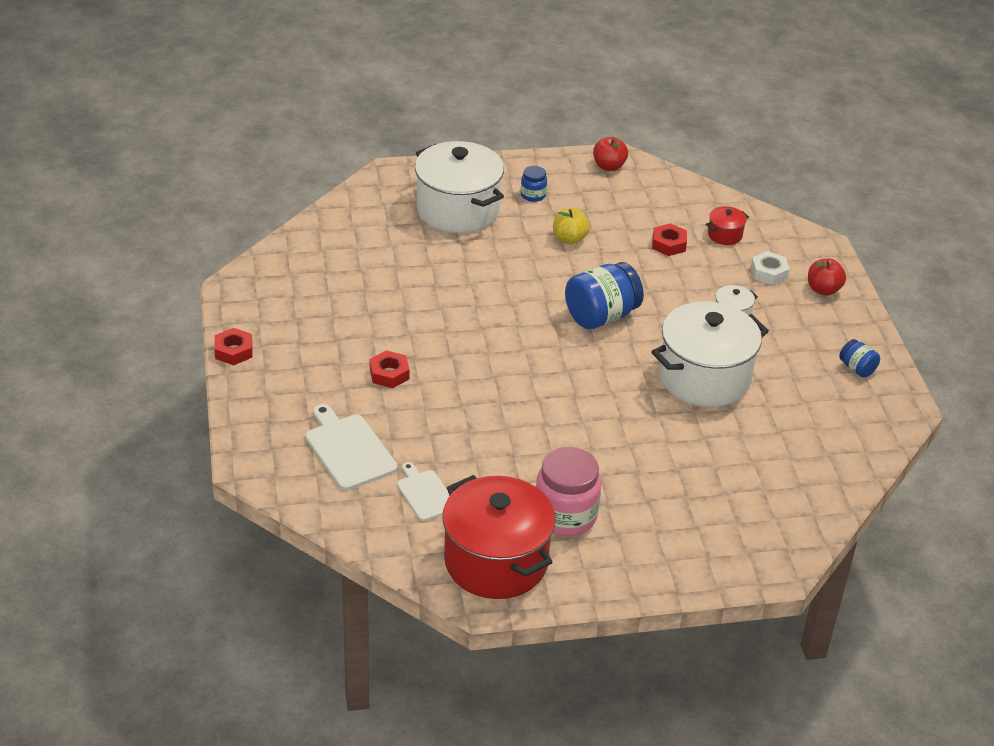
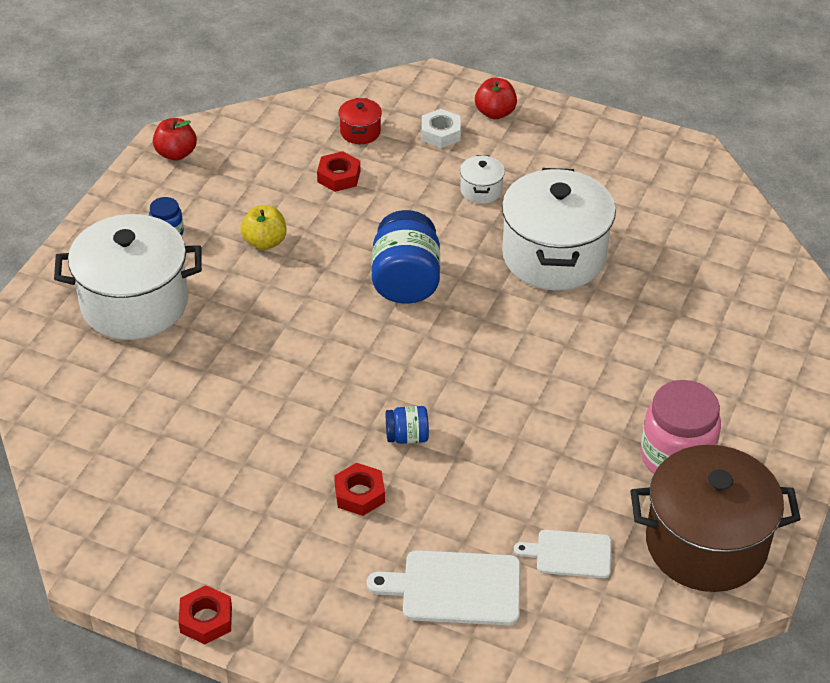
camera: 55 degrees left, 5 degrees up
red pot [442,475,556,599] -> brown pot [630,445,801,592]
blue jar [839,339,880,377] -> blue jar moved to [386,406,429,444]

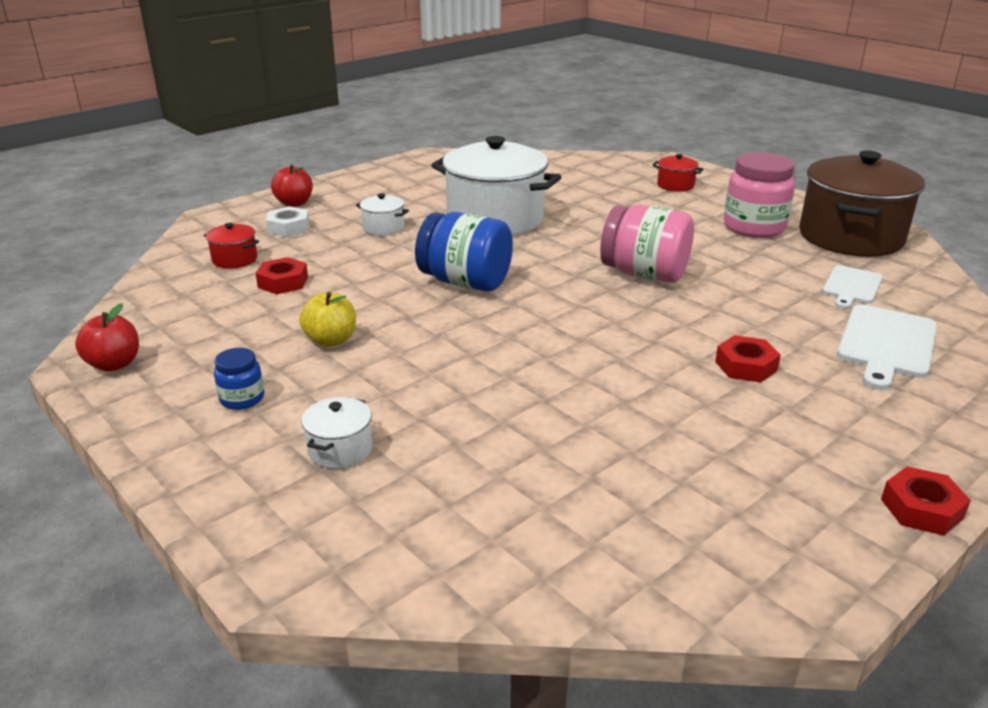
camera: 65 degrees left, 15 degrees down
white pot [54,214,202,340] -> white pot [302,397,372,469], size x0.42
blue jar [386,406,429,444] -> none
none -> pink jar [600,204,694,283]
none -> red pot [652,154,704,192]

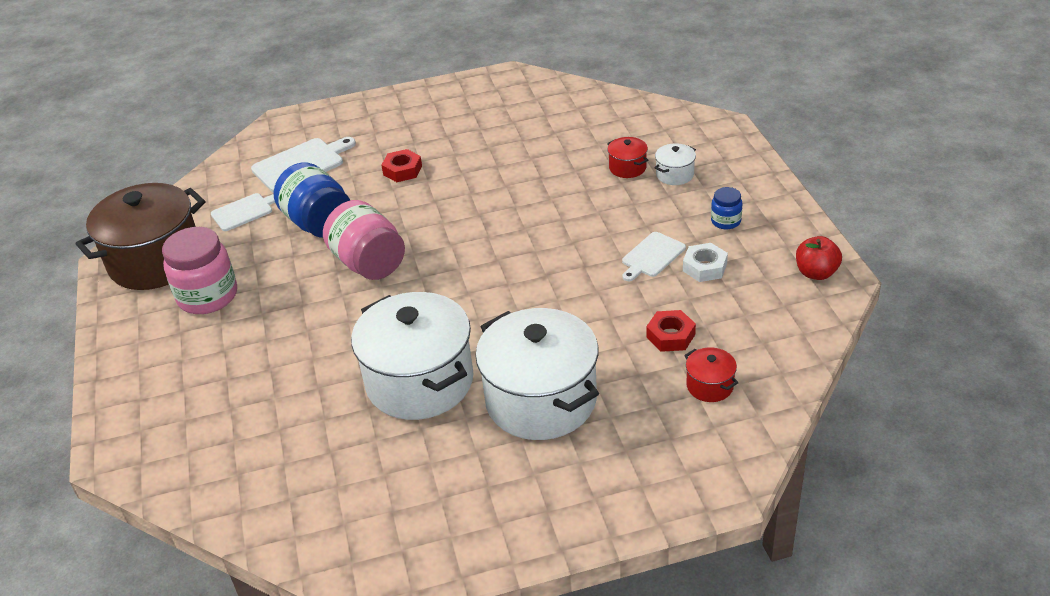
camera: 150 degrees left, 10 degrees up
white nut [266,206,309,237] -> white nut moved to [683,243,728,282]
red apple [271,165,313,207] -> none
yellow apple [299,292,356,347] -> white cutting board [622,232,686,281]
white pot [356,193,409,236] -> white pot [475,308,599,440], size x2.39
blue jar [415,212,513,291] -> blue jar moved to [274,162,351,238]
red pot [652,154,704,192] -> red pot moved to [607,137,648,178]
red nut [881,466,971,536] -> none

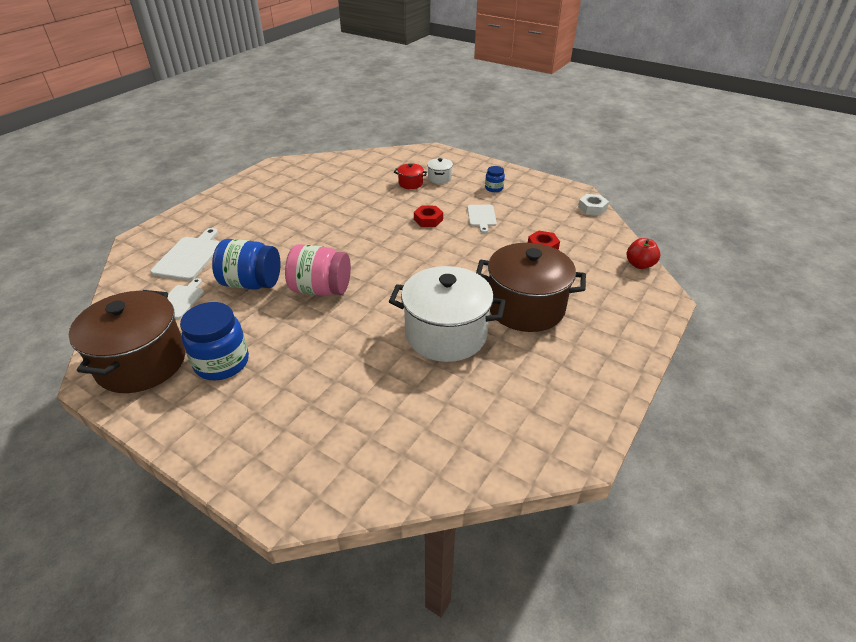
camera: 45 degrees left, 0 degrees up
pink jar [162,227,237,314] -> blue jar [180,302,249,380]
red nut [381,149,422,182] -> red nut moved to [414,205,443,227]
white pot [475,308,599,440] -> brown pot [476,243,586,332]
white nut [683,243,728,282] -> white nut moved to [578,194,609,215]
red pot [684,347,738,402] -> none
red apple [796,236,842,280] -> red apple moved to [627,238,660,269]

